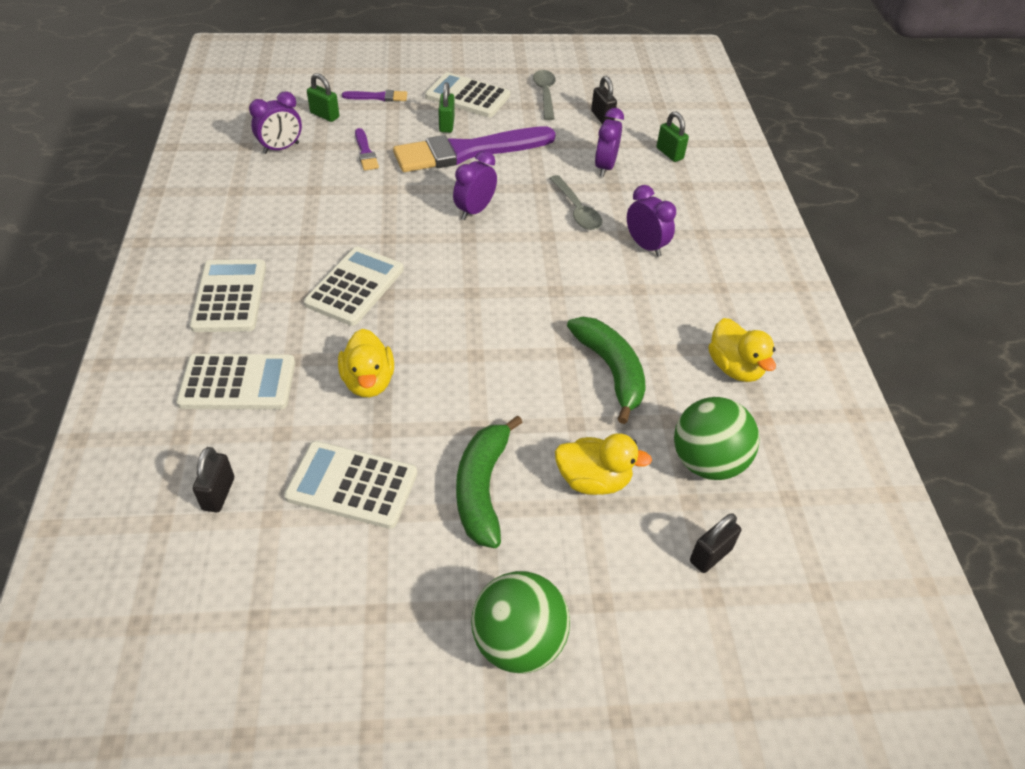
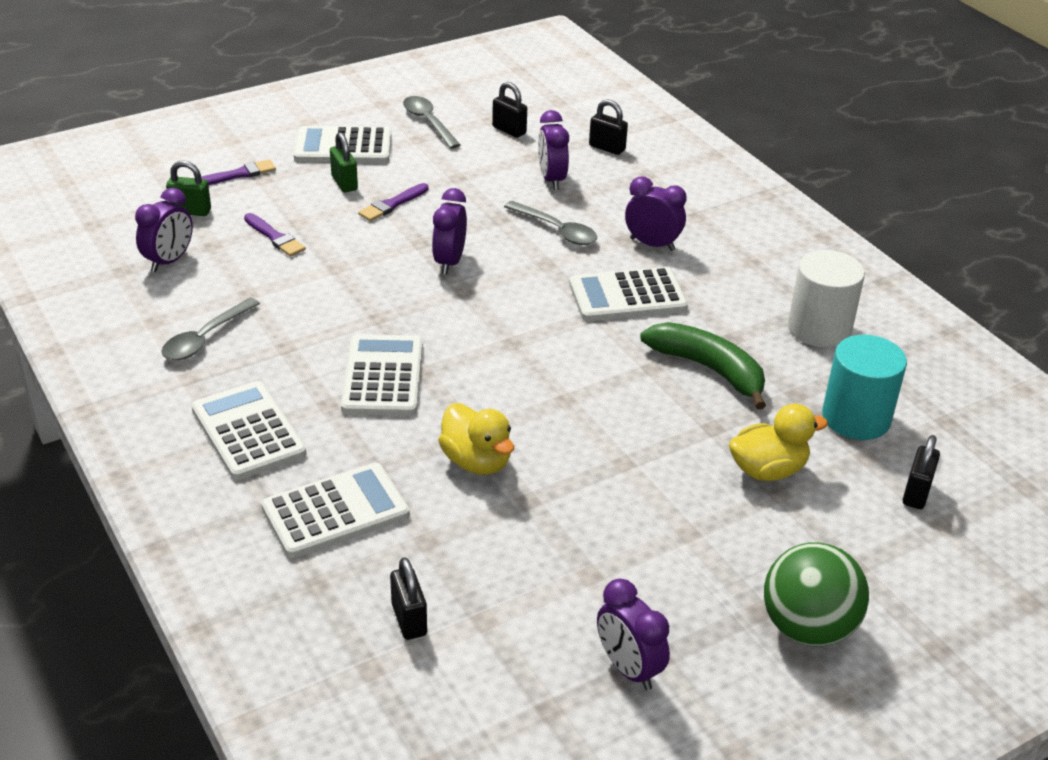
camera: 25 degrees left, 10 degrees down
white calculator [284,441,417,529] -> white calculator moved to [569,267,688,321]
purple brush [393,126,556,172] -> purple brush [358,183,428,221], size x0.42
green banana [456,415,523,548] -> none
green padlock [657,112,689,162] -> black padlock [589,99,628,155]
green ball [674,397,760,480] -> turquoise cylinder [822,335,907,440]
yellow duck [709,318,776,382] -> white cylinder [788,250,865,348]
none -> grey spoon [161,298,260,360]
none -> purple clock [597,579,670,690]

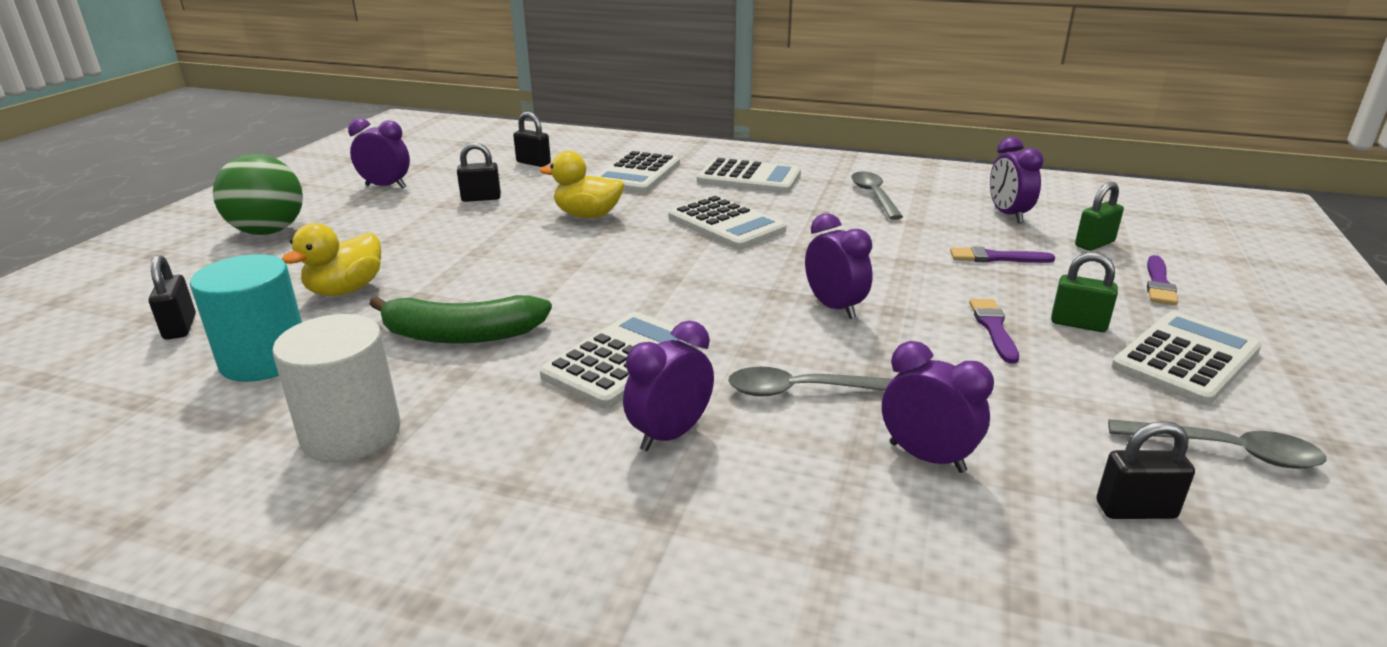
camera: 140 degrees right, 10 degrees down
black padlock [589,99,628,155] -> black padlock moved to [457,142,501,202]
purple clock [625,176,687,251] -> purple clock turned 150 degrees clockwise [623,321,714,451]

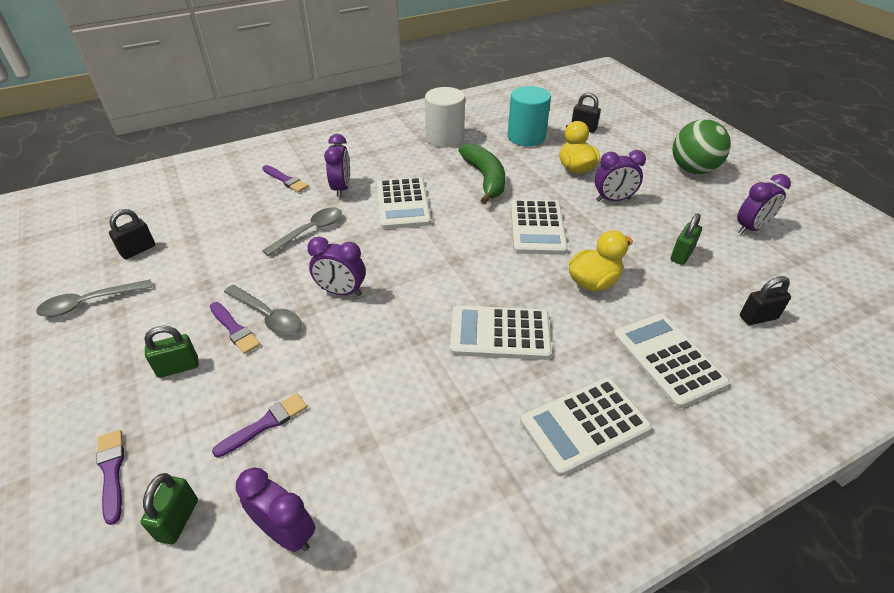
camera: 135 degrees right, 15 degrees up
green banana [369,295,552,344] -> green banana turned 120 degrees clockwise [458,143,505,204]
black padlock [457,142,501,202] -> green padlock [671,213,702,265]
grey spoon [851,172,903,220] -> grey spoon moved to [224,285,301,335]
purple clock [882,341,994,473] -> purple clock moved to [595,150,646,202]
white calculator [1111,311,1262,405] -> white calculator moved to [511,199,568,255]
none -> purple brush [262,165,309,193]

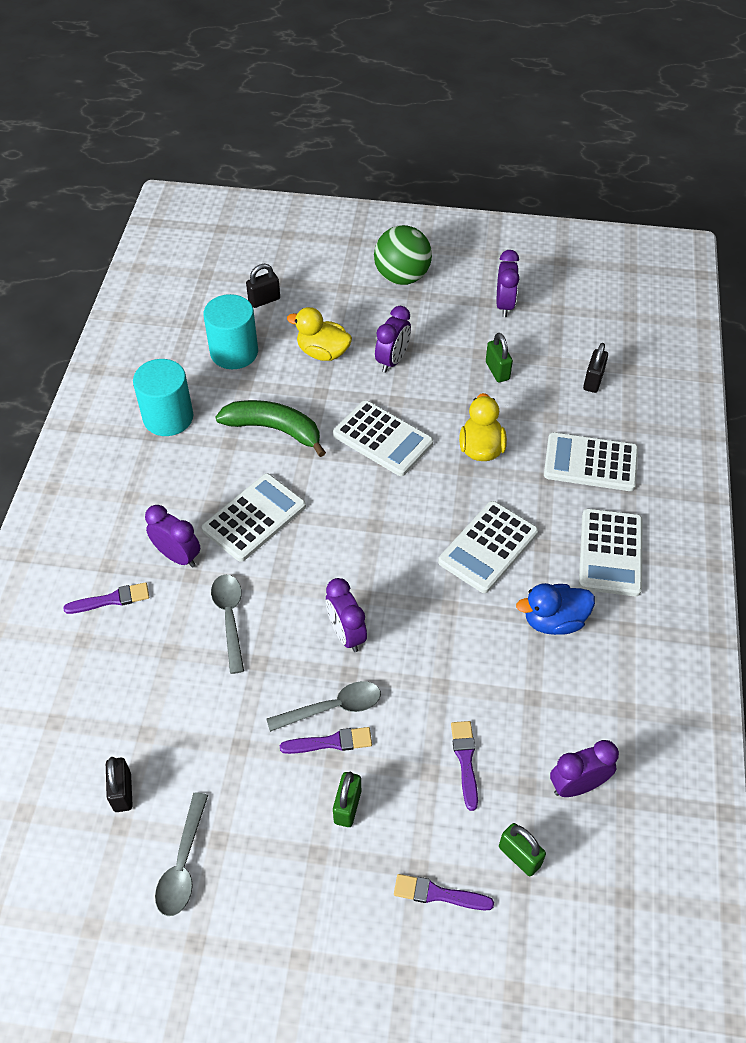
camera: 55 degrees left, 10 degrees up
purple clock [307,237,366,296] -> purple clock turned 105 degrees clockwise [326,578,367,652]
white calculator [377,177,431,229] -> white calculator turned 75 degrees counterclockwise [202,473,306,562]
white cylinder [425,87,465,148] -> turquoise cylinder [133,359,193,436]
none -> blue duck [516,583,595,635]

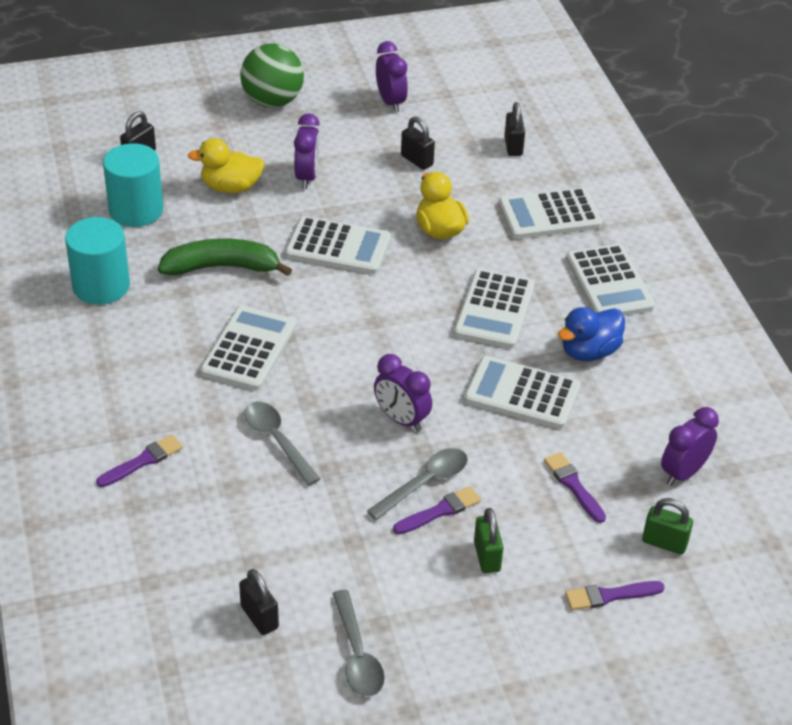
camera: 25 degrees left, 10 degrees down
purple clock [145,505,200,567] -> none
green padlock [486,333,513,382] -> black padlock [401,117,435,170]
none -> white calculator [464,356,581,429]

